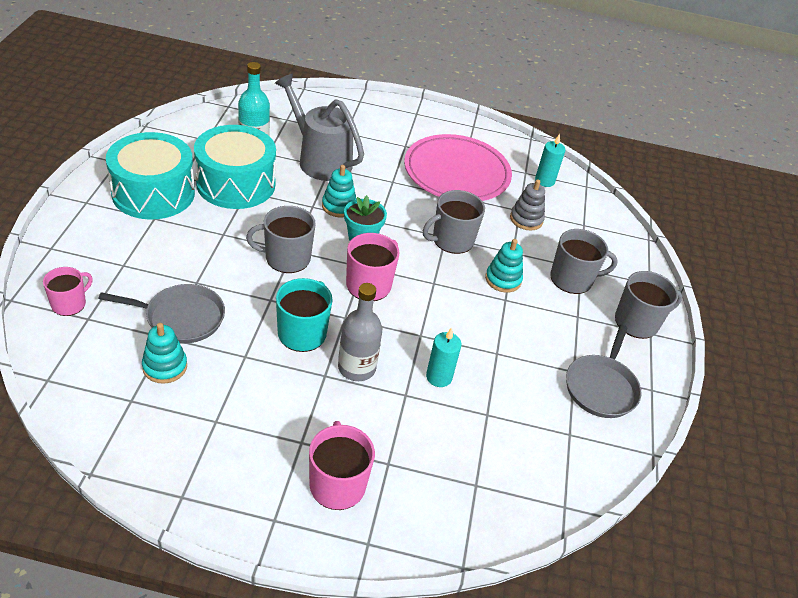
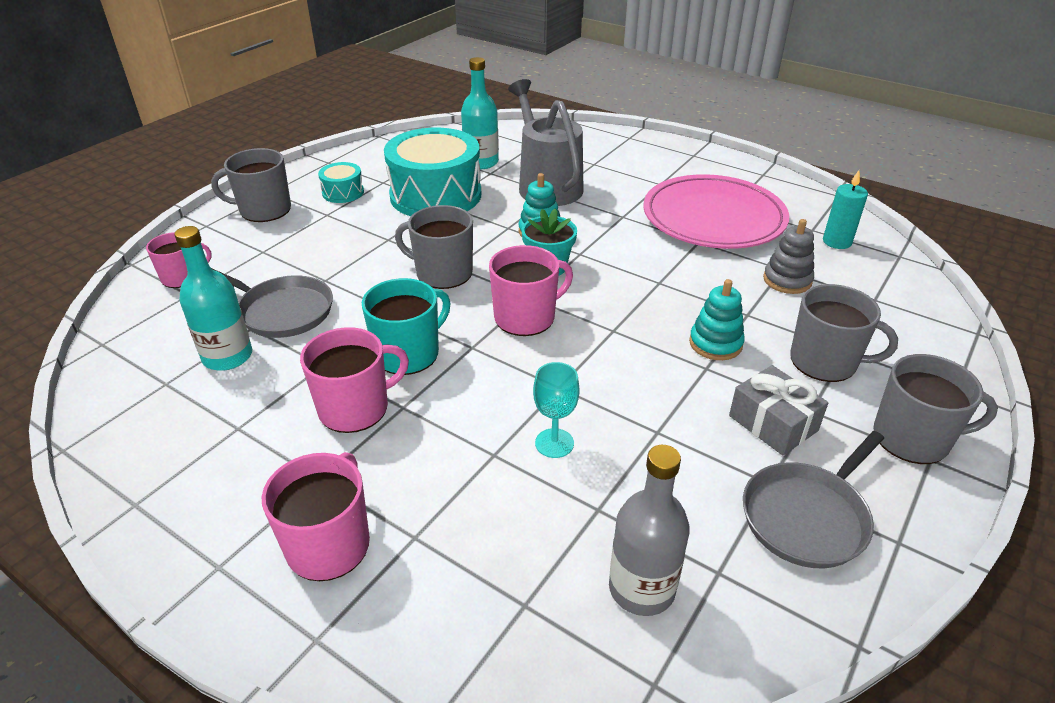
camera: 30 degrees right, 5 degrees down
turquoise drum [106,132,195,220] -> turquoise drum [318,162,364,203], size x0.45
turquoise stacking toy [142,323,187,384] -> turquoise bottle [174,226,252,371]
grey bottle [338,283,382,381] -> grey bottle moved to [609,445,690,616]
grey mug [423,190,485,254] -> grey mug moved to [211,148,291,222]
turquoise candle [426,328,462,387] -> turquoise goblet [533,362,580,458]
none -> pink mug [300,327,409,433]
none -> grey gift [729,365,828,455]

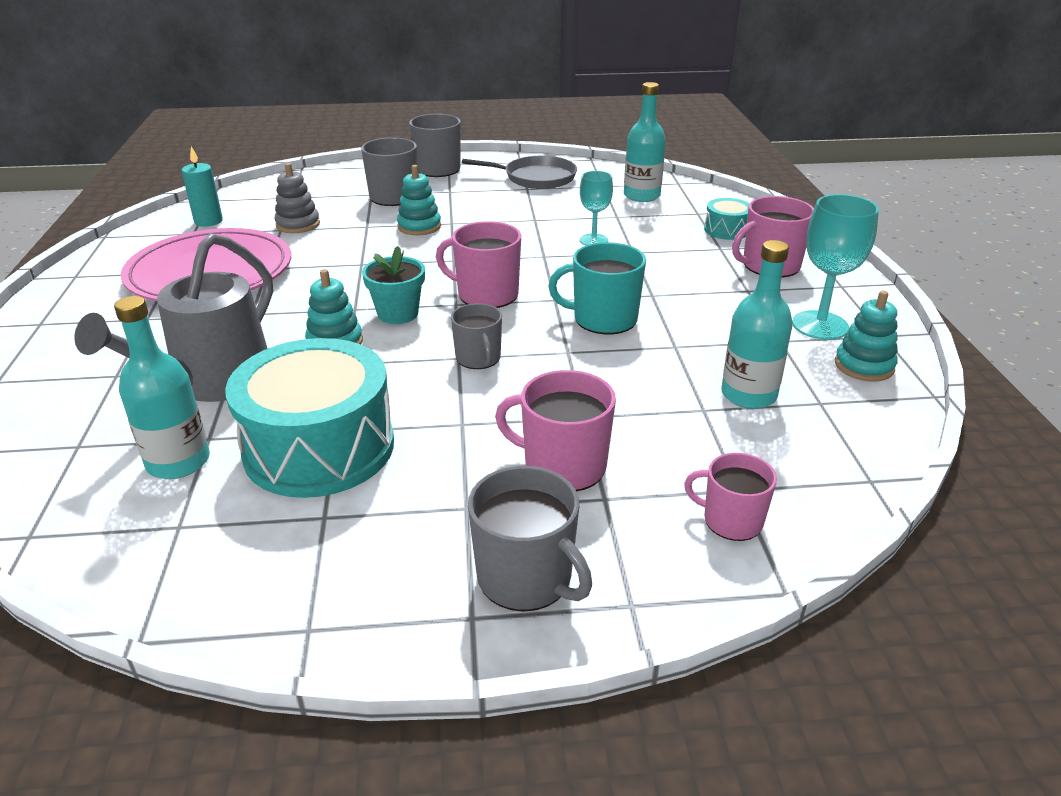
camera: 130 degrees left, 5 degrees down
grey pan [213,269,333,338] -> none
pink mug [300,327,409,433] -> pink mug moved to [495,370,616,492]
turquoise drum [318,162,364,203] -> turquoise drum moved to [704,198,750,240]
grey mug [395,205,473,289] -> grey mug [451,303,502,369], size x0.67
grey bottle [609,445,690,616] -> turquoise bottle [624,82,666,202]
grey gift [729,365,828,455] -> none
none -> turquoise goblet [792,194,879,340]
none -> turquoise stacking toy [835,291,897,382]

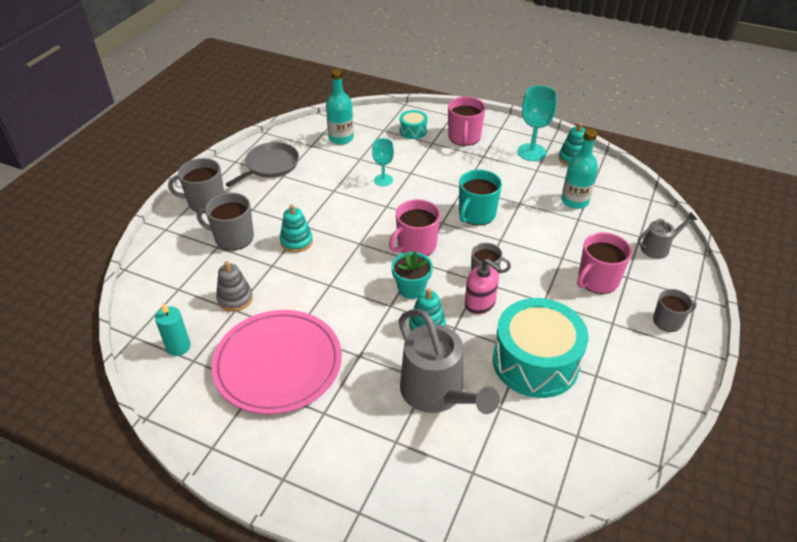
camera: 60 degrees left, 10 degrees up
turquoise bottle [114,296,210,479] -> none
grey mug [468,466,592,612] -> grey mug [653,289,697,332], size x0.67
pink mug [684,453,777,541] -> grey watering can [638,212,698,259]
none -> pink soap dispenser [465,258,501,314]

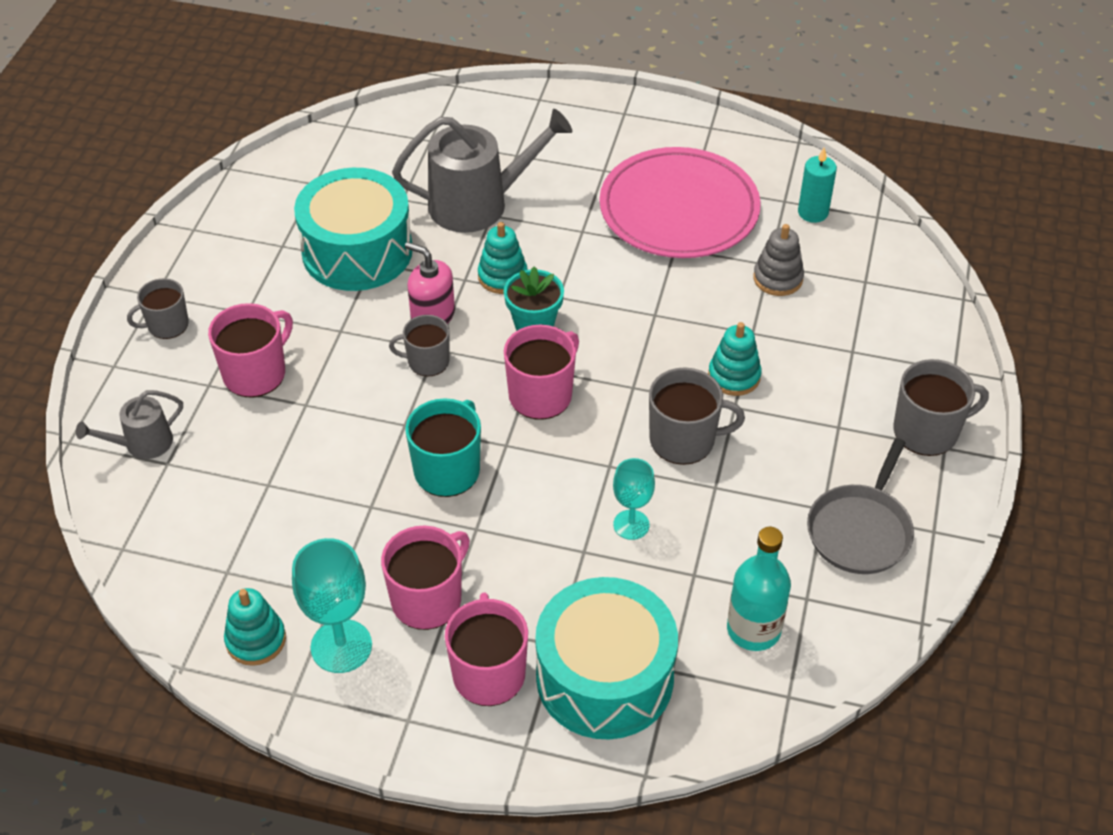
camera: 170 degrees right, 5 degrees up
grey mug [197,193,254,251] -> grey mug moved to [649,368,745,465]
grey watering can [399,309,500,414] -> grey watering can turned 120 degrees clockwise [392,109,572,233]
turquoise drum [400,110,428,139] -> turquoise drum [535,577,678,740], size x2.20
turquoise bottle [561,129,598,209] -> none
none -> pink mug [381,525,470,630]

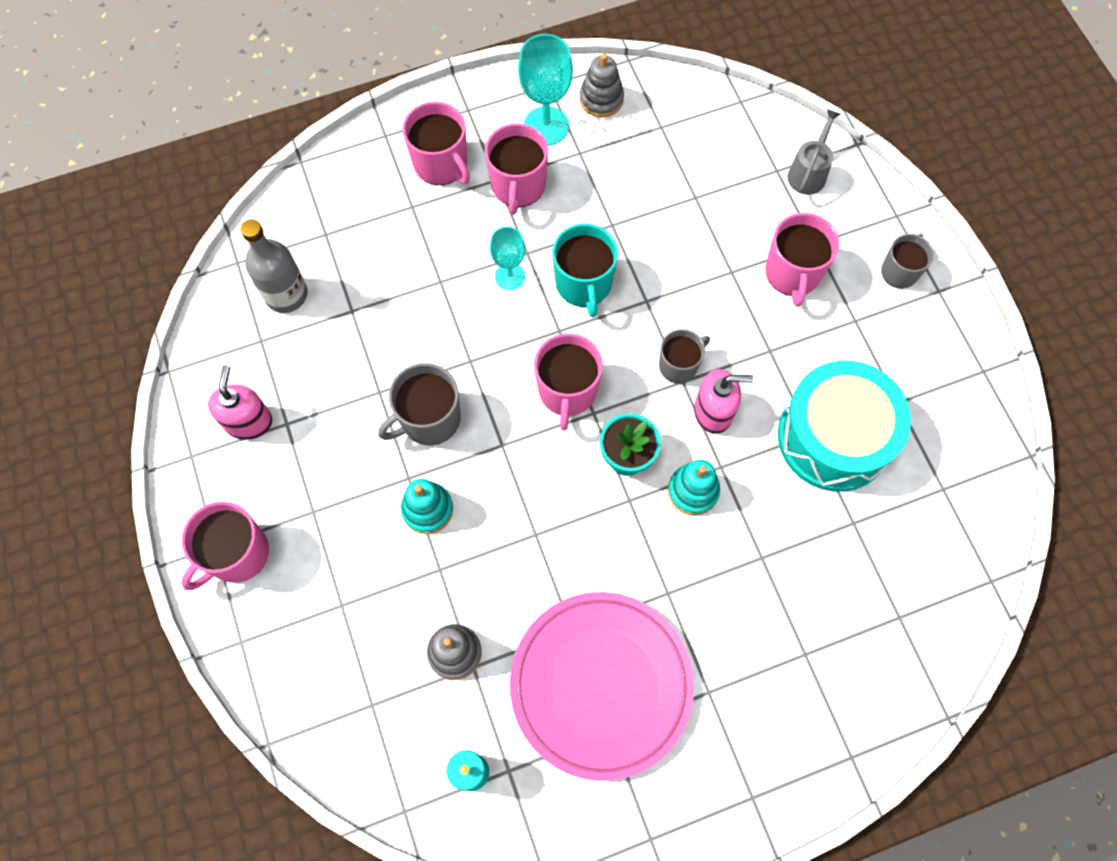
camera: 145 degrees right, 20 degrees up
turquoise stacking toy [224,588,286,666] -> grey stacking toy [580,54,624,117]
grey watering can [392,109,572,233] -> none
turquoise drum [535,577,678,740] -> none
turquoise goblet [613,458,655,540] -> turquoise goblet moved to [490,226,525,290]
turquoise bottle [727,527,791,651] -> grey bottle [241,219,307,313]
grey pan [807,438,914,574] -> pink soap dispenser [208,365,272,440]
grey mug [893,359,989,456] -> pink mug [181,502,269,590]

